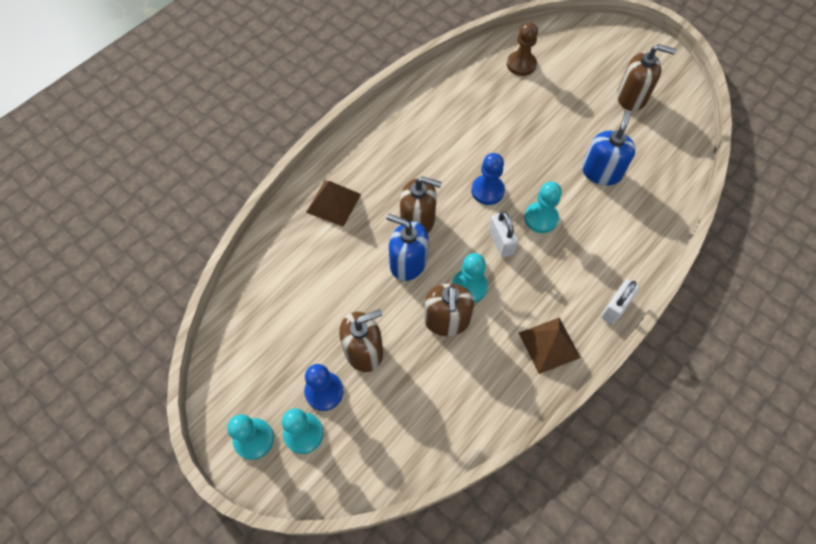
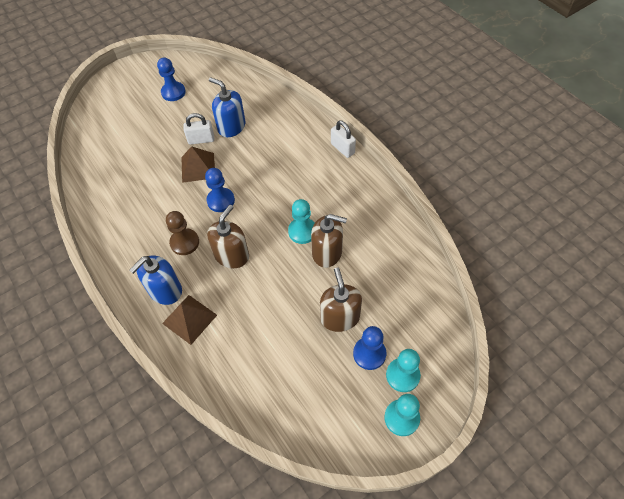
camera: 75 degrees left, 5 degrees down
blue soap dispenser [386,214,428,281] -> blue soap dispenser moved to [129,256,182,305]
white padlock [489,211,518,258] -> white padlock moved to [183,113,214,145]
brown pawn [507,22,538,76] -> brown pawn moved to [166,211,199,255]
brown pyramid [519,318,581,374] -> brown pyramid moved to [181,146,215,183]
turquoise pawn [524,182,562,233] -> none
brown soap dispenser [617,44,676,111] -> blue pawn [157,57,186,101]

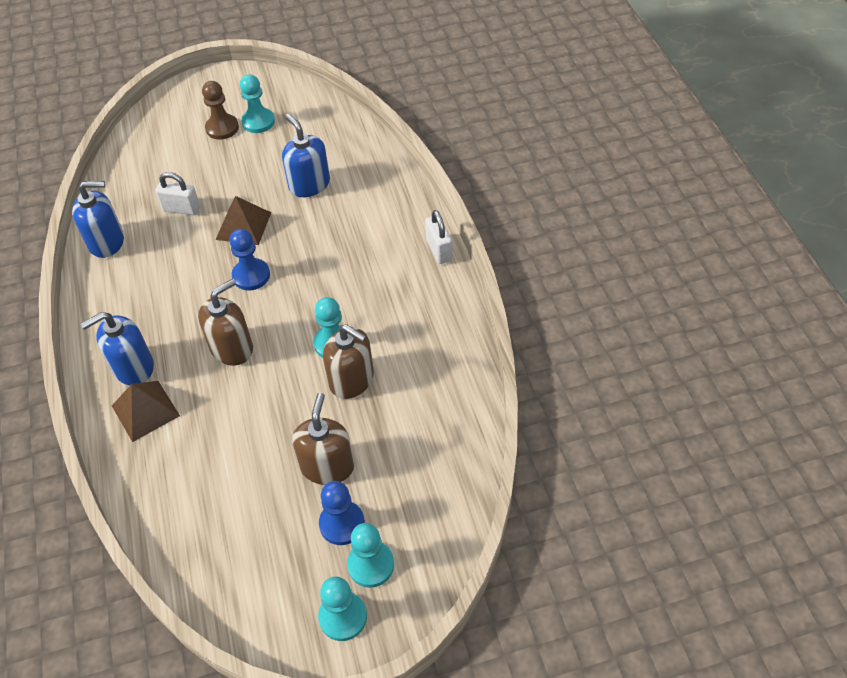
camera: 20 degrees right, 5 degrees down
blue pawn [157,57,186,101] -> turquoise pawn [240,74,275,133]
brown pawn [166,211,199,255] -> brown pawn moved to [202,81,239,140]
white padlock [183,113,214,145] -> white padlock moved to [156,172,200,215]
none -> blue soap dispenser [72,181,124,258]

